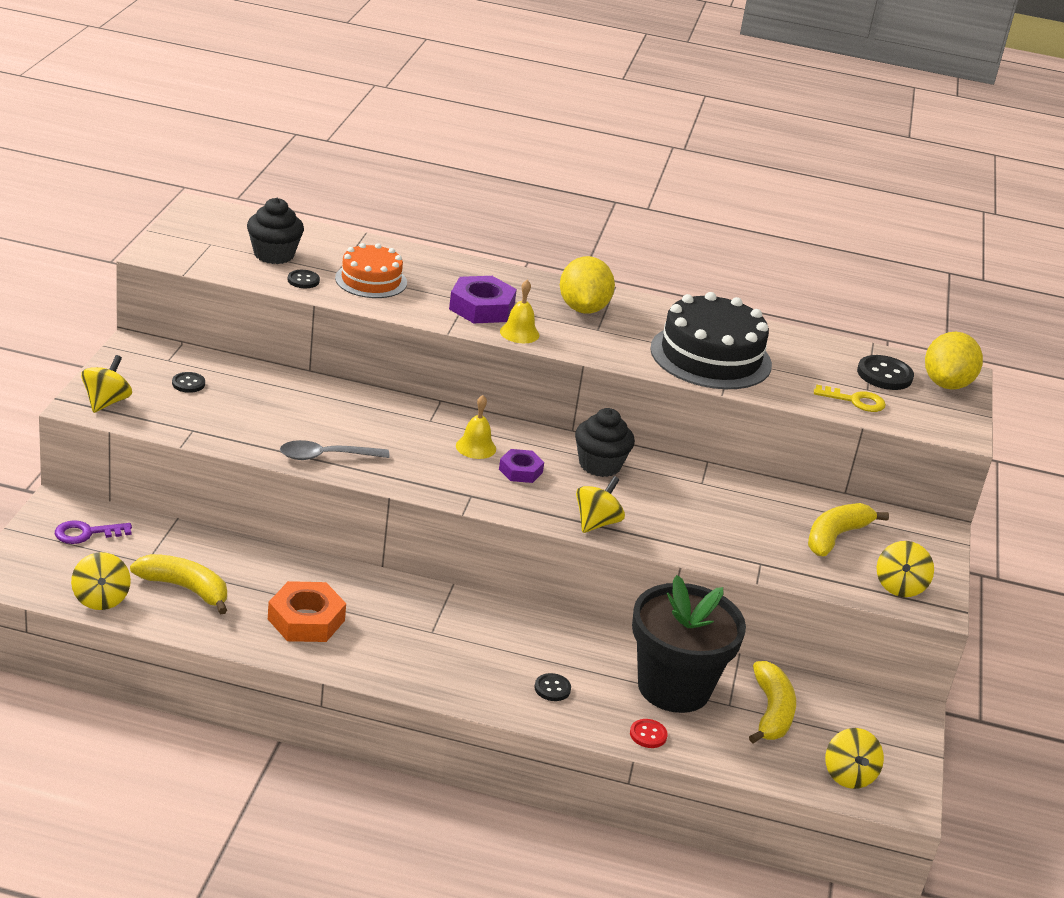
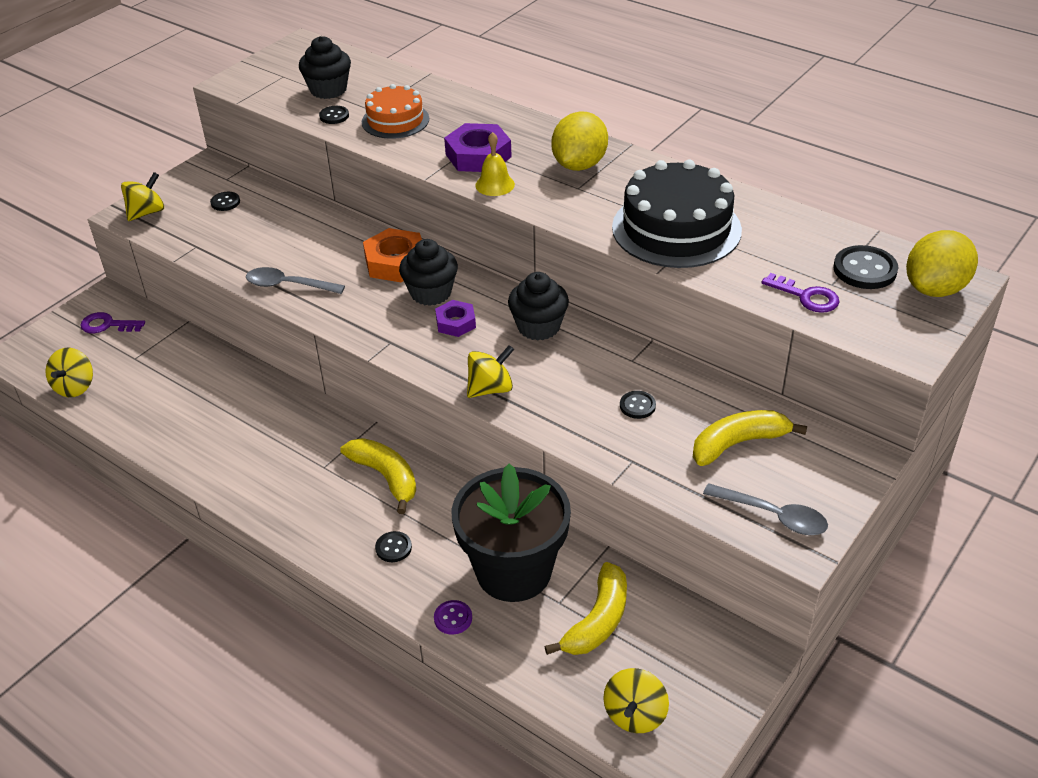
camera: 30 degrees right, 10 degrees up
yellow banana [130,554,227,614] -> yellow banana moved to [340,438,416,514]
orange nut [268,581,346,642] -> orange nut moved to [363,228,422,282]
yellow bell [456,395,496,459] -> black cupcake [399,239,458,306]
red button [630,719,668,748] -> purple button [434,600,472,635]
yellow key [814,385,886,412] -> purple key [762,273,840,313]
yellow spinning top [877,541,934,597] -> grey spoon [703,483,828,535]
none -> black button [620,391,656,419]

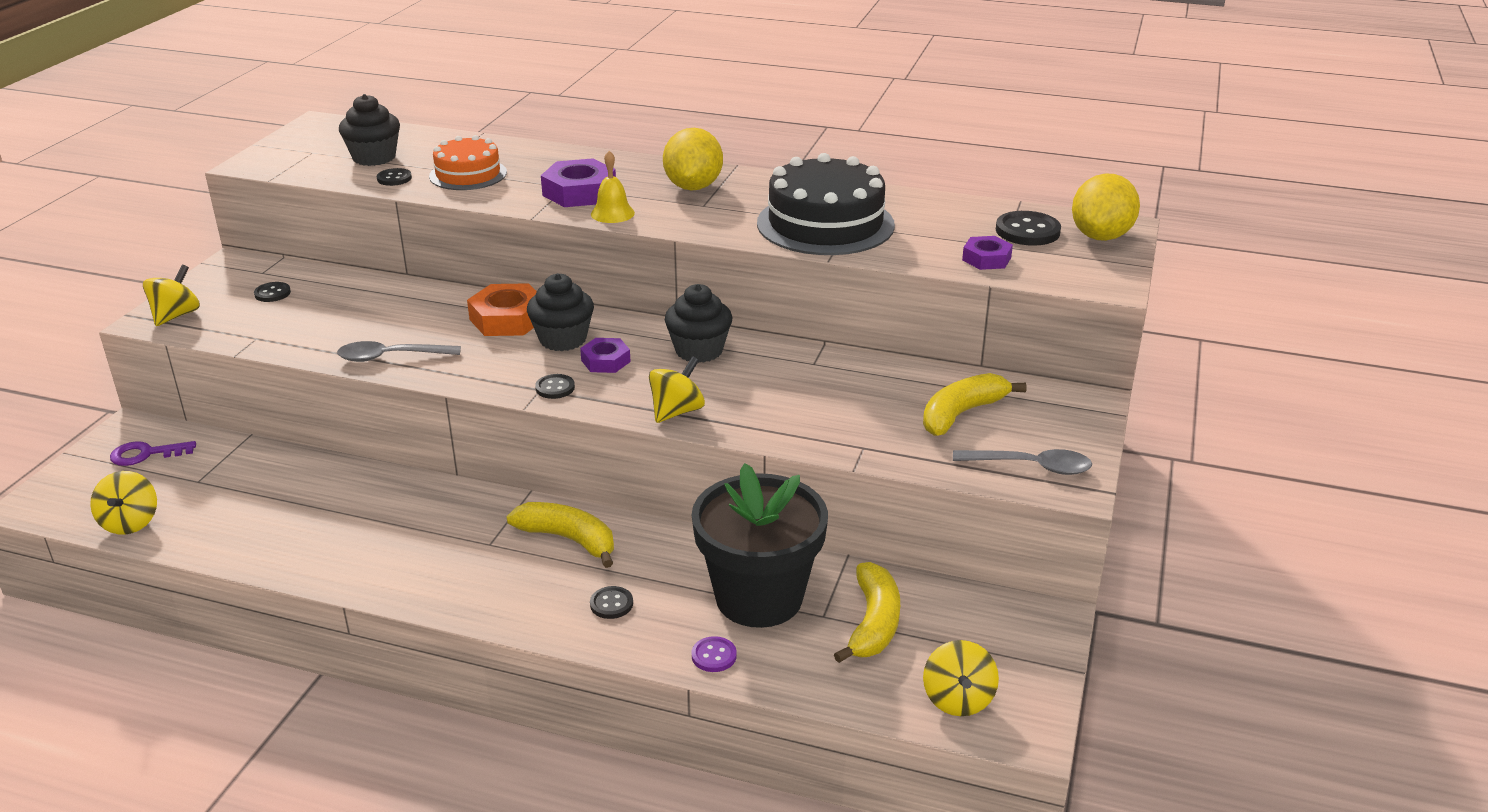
camera: 20 degrees left, 10 degrees down
black button [620,391,656,419] -> black button moved to [535,374,575,399]
purple key [762,273,840,313] -> purple nut [962,236,1013,270]

